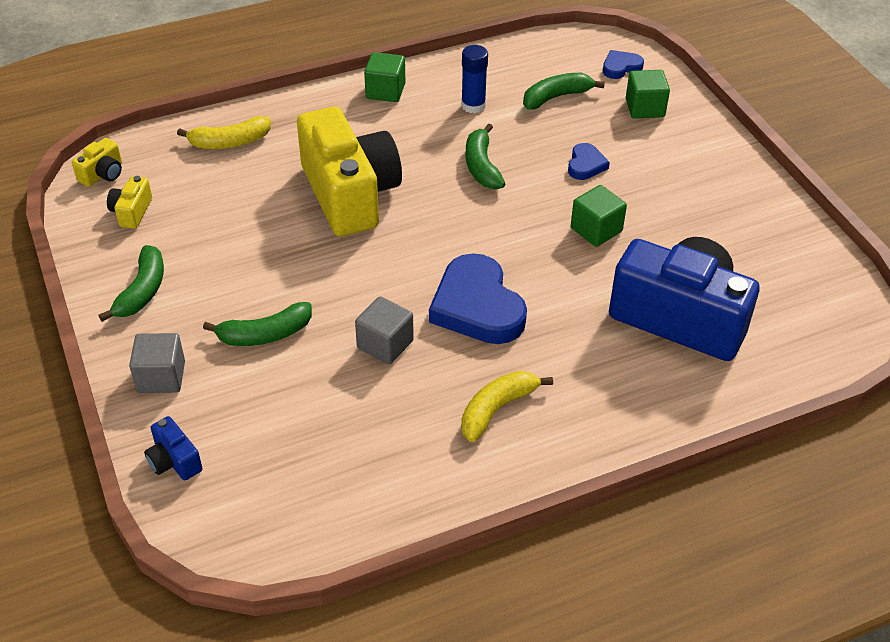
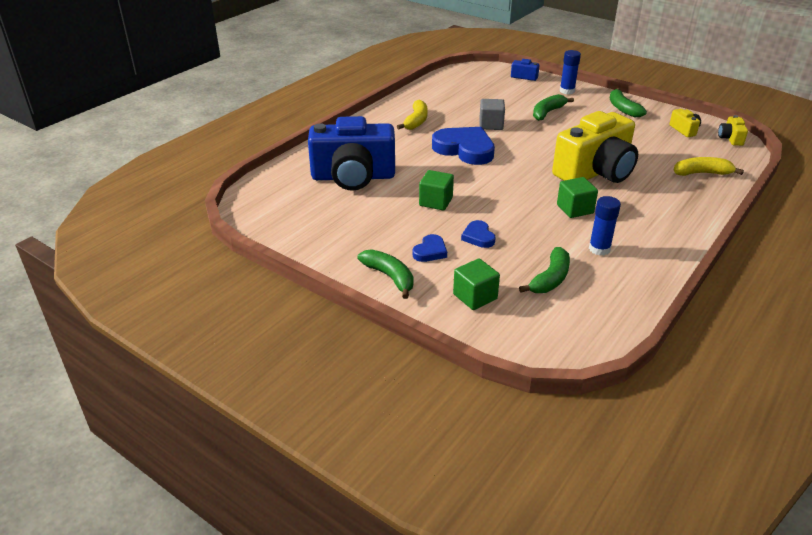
camera: 150 degrees right, 10 degrees down
grey cube [129,333,185,393] -> blue glue stick [560,50,581,94]
yellow banana [177,116,271,149] -> yellow banana turned 45 degrees clockwise [674,157,744,176]
yellow camera [297,107,402,236] -> yellow camera turned 75 degrees counterclockwise [552,111,638,183]
green cube [364,52,406,102] -> green cube moved to [557,177,598,218]
green banana [466,124,505,190] -> green banana moved to [357,249,414,299]
blue heart [603,50,644,79] -> blue heart moved to [413,234,447,262]

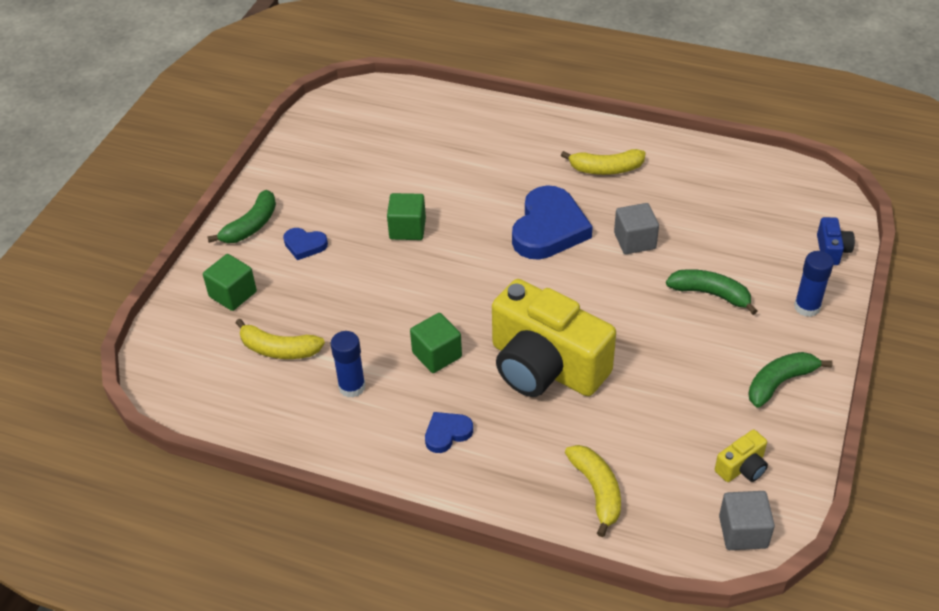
camera: 75 degrees right, 10 degrees up
blue camera [308,116,395,191] -> none
blue heart [461,220,496,248] -> blue heart moved to [425,412,473,453]
green banana [519,247,570,293] -> yellow banana [236,318,325,359]
yellow camera [718,115,748,146] -> grey cube [719,491,775,550]

